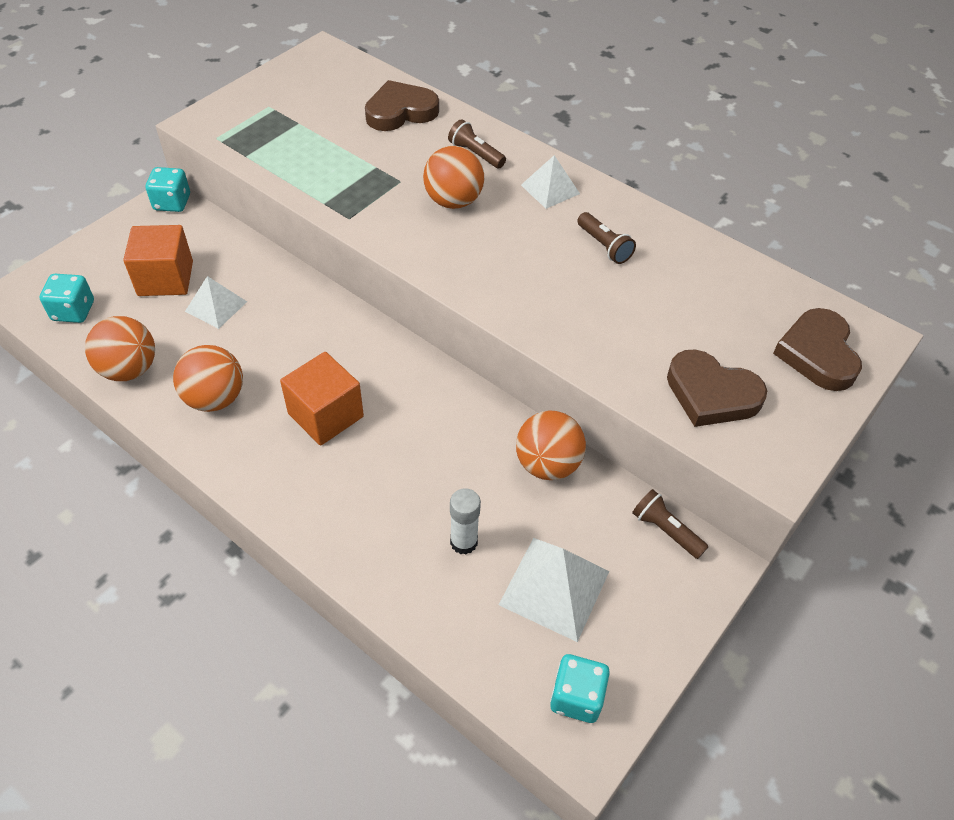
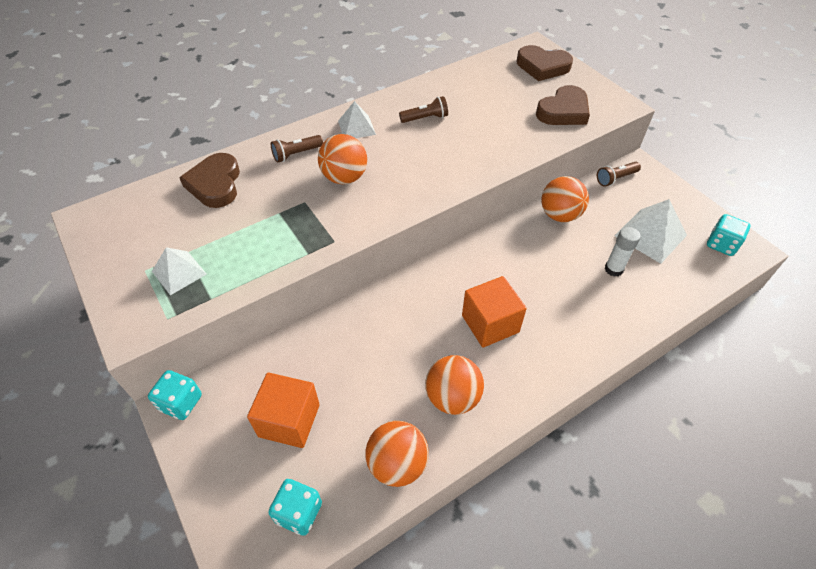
camera: 70 degrees left, 0 degrees up
white pyramid [185,276,247,329] -> white pyramid moved to [152,247,207,295]

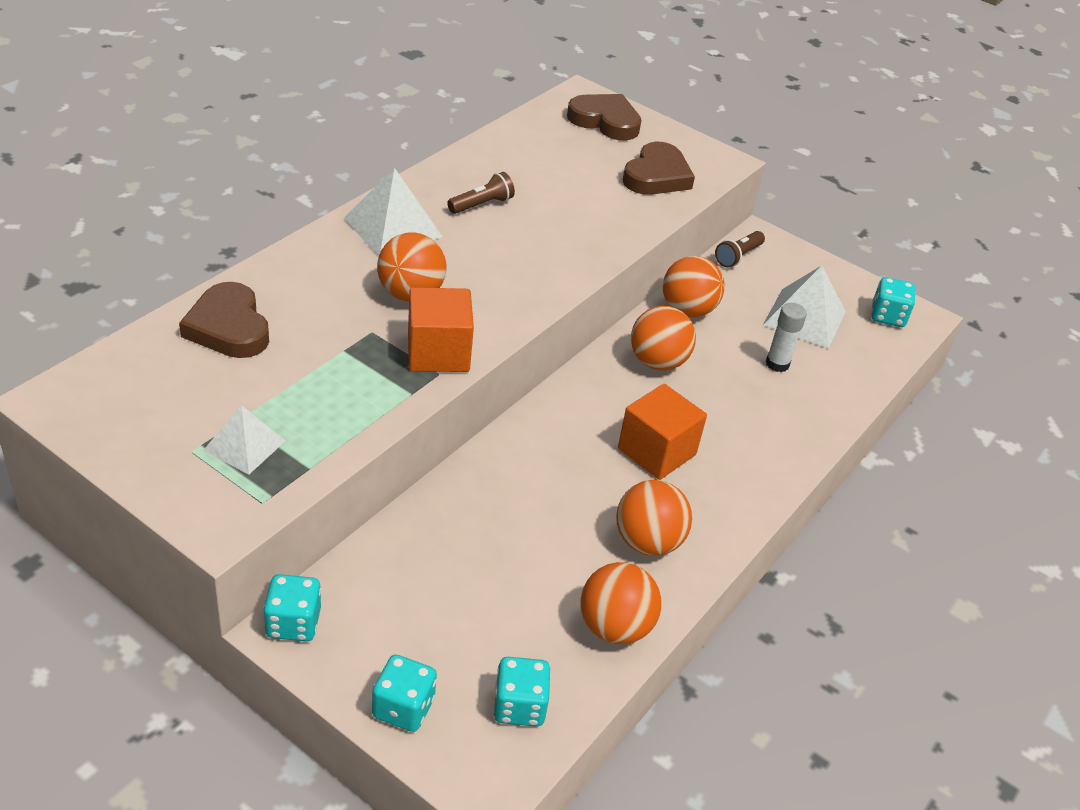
camera: 25 degrees left, 10 degrees down
orange cube [247,373,320,448] -> orange cube moved to [408,287,474,372]
brown flashlight [271,135,323,163] -> none
white pyramid [338,101,376,138] -> white pyramid [343,167,442,256], size x1.56
brown heart [517,45,573,81] -> brown heart turned 150 degrees counterclockwise [567,94,641,140]
none -> turquoise dice [372,655,437,732]
none -> orange ball [631,306,696,370]

